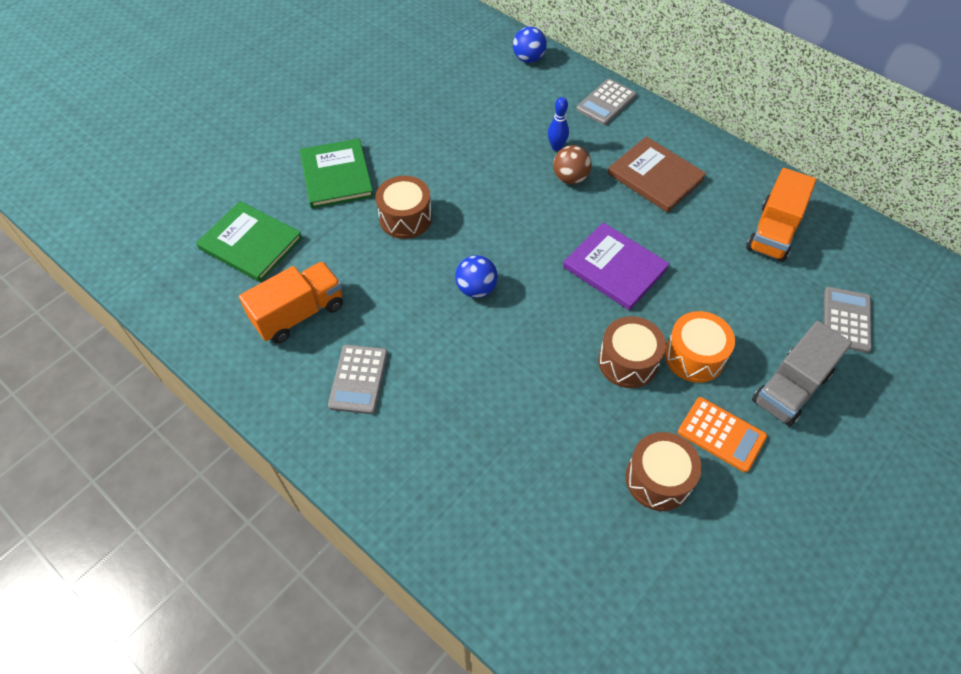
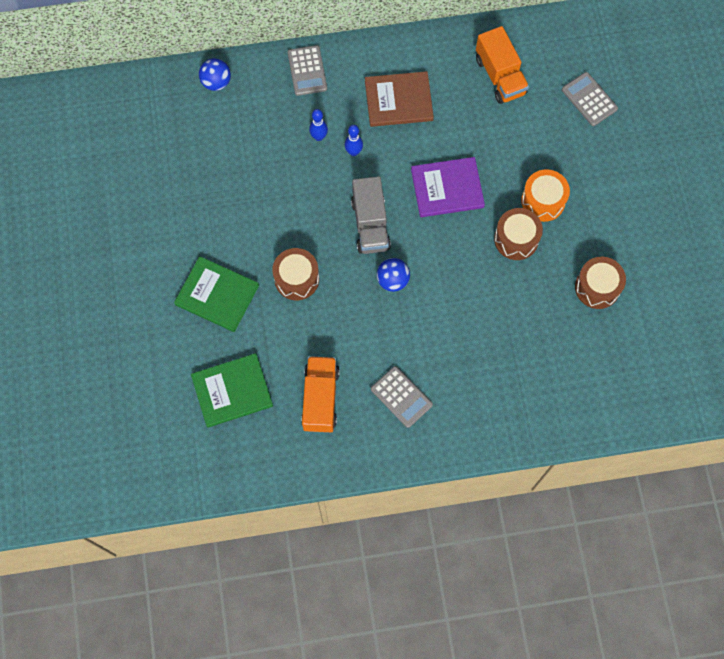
camera: 50 degrees left, 15 degrees up
brown ball [553,145,592,184] -> blue bowling pin [345,125,363,156]
orange calculator [678,397,767,473] -> none
grey truck [752,321,852,426] -> grey truck moved to [351,176,391,254]

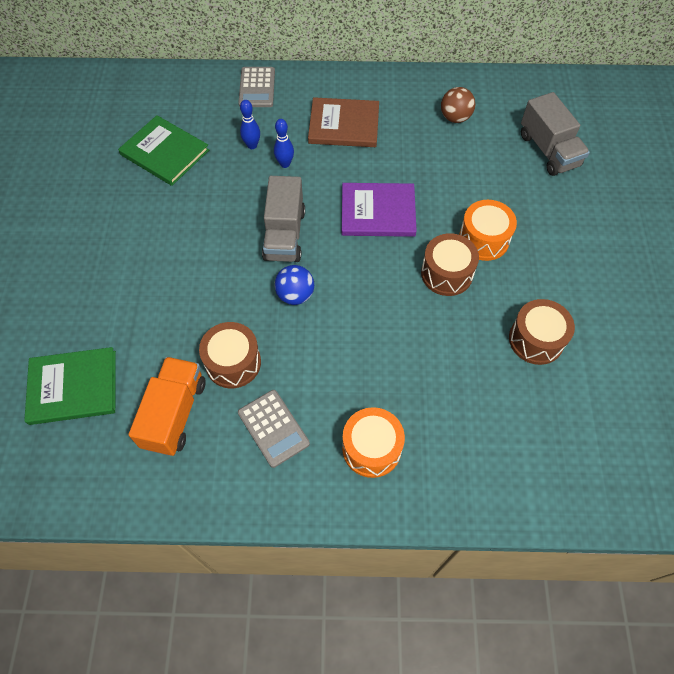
camera: 10 degrees right, 10 degrees down
green book [174,256,259,332] -> green book moved to [118,115,209,186]
blue ball [199,58,231,91] -> none
brown drum [272,248,319,300] -> brown drum moved to [199,322,261,388]
orange truck [476,26,529,104] -> brown ball [441,87,475,123]
grey calculator [562,72,618,126] -> grey truck [521,92,590,176]
none -> orange drum [342,407,405,478]

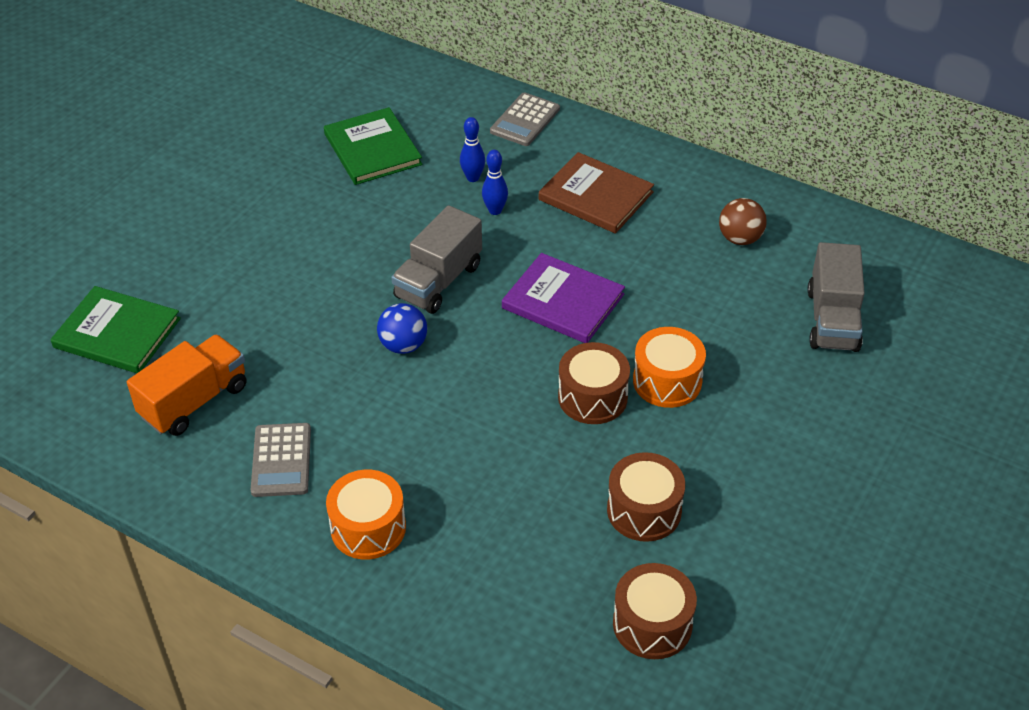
camera: 30 degrees right, 15 degrees down
brown drum [199,322,261,388] -> brown drum moved to [613,563,697,659]

